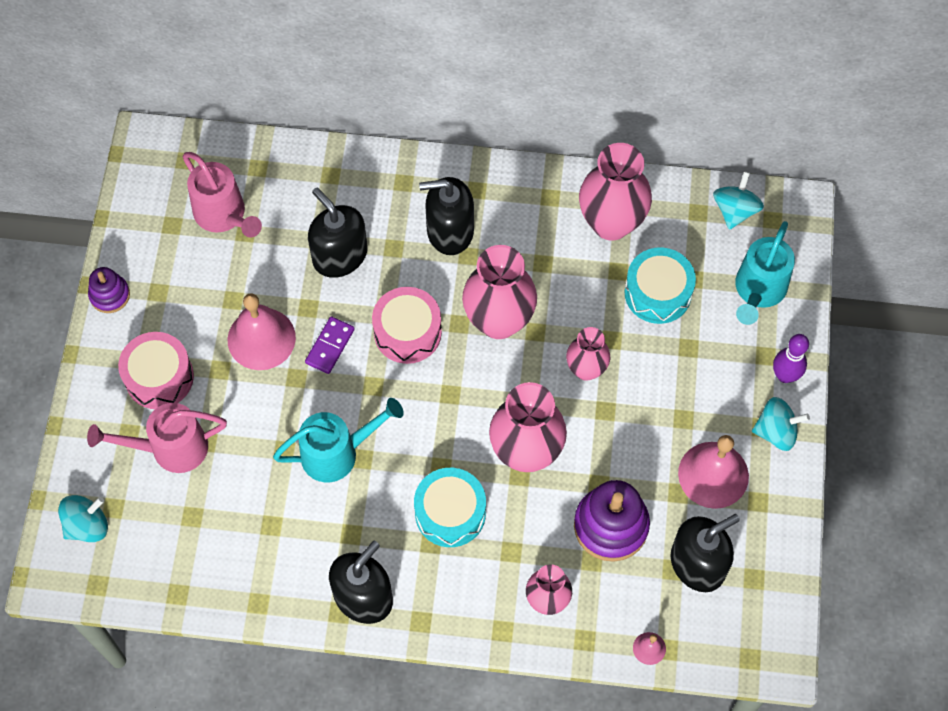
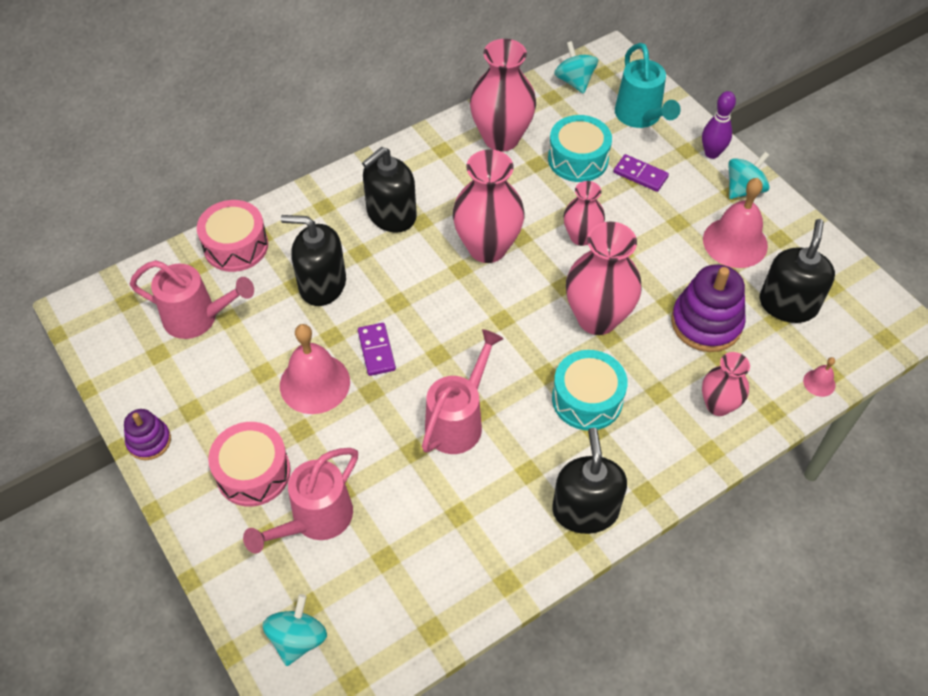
camera: 40 degrees left, 10 degrees down
turquoise watering can [273,398,404,482] -> pink watering can [422,329,503,454]
pink drum [372,287,442,364] -> pink drum moved to [197,200,268,272]
none -> purple domino [613,154,669,192]

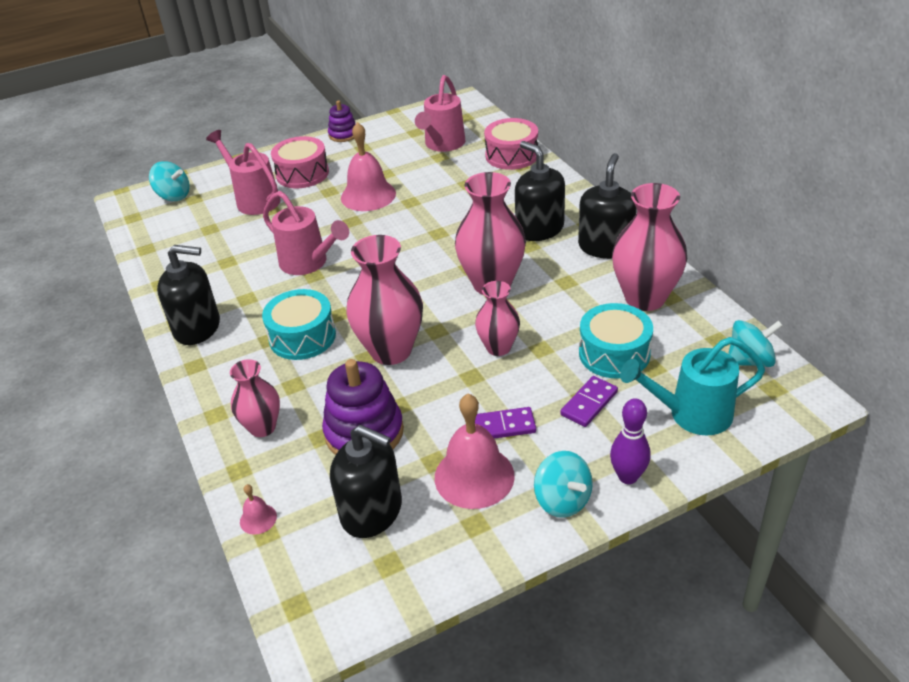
camera: 100 degrees right, 15 degrees down
black soap dispenser [281,215,346,306] -> black soap dispenser moved to [578,153,636,259]
purple domino [358,323,396,376] -> purple domino moved to [475,407,536,439]

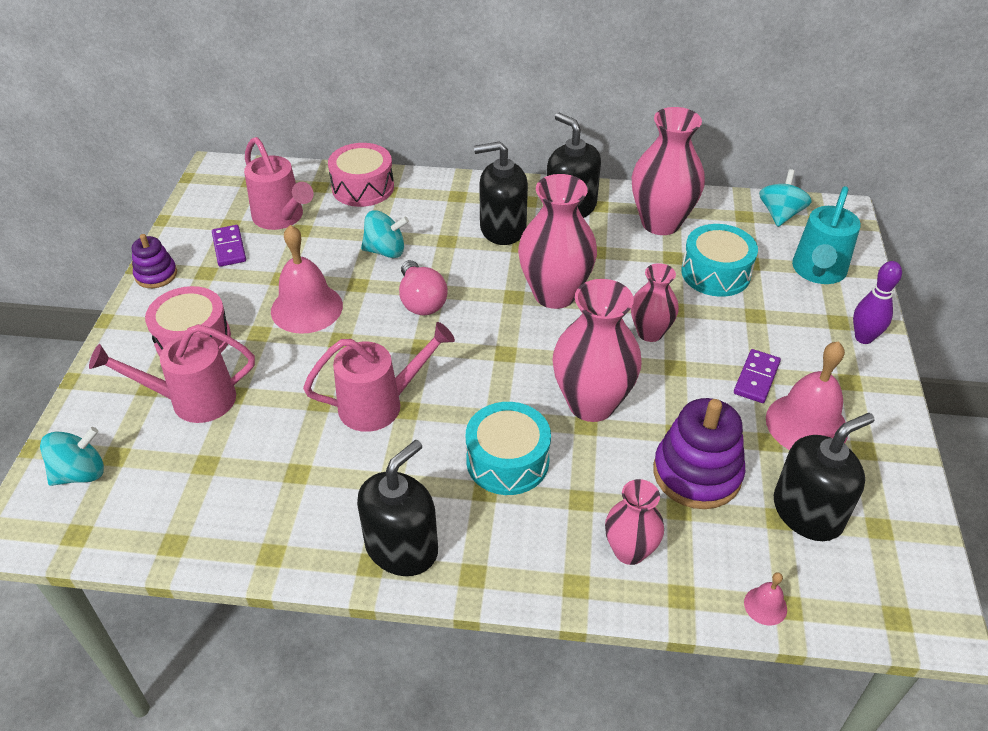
camera: 60 degrees left, 5 degrees up
turquoise spinning top [534,451,593,518] -> turquoise spinning top moved to [361,210,409,258]
purple domino [560,376,618,427] -> purple domino moved to [212,225,246,267]
none -> pink light bulb [399,260,447,315]

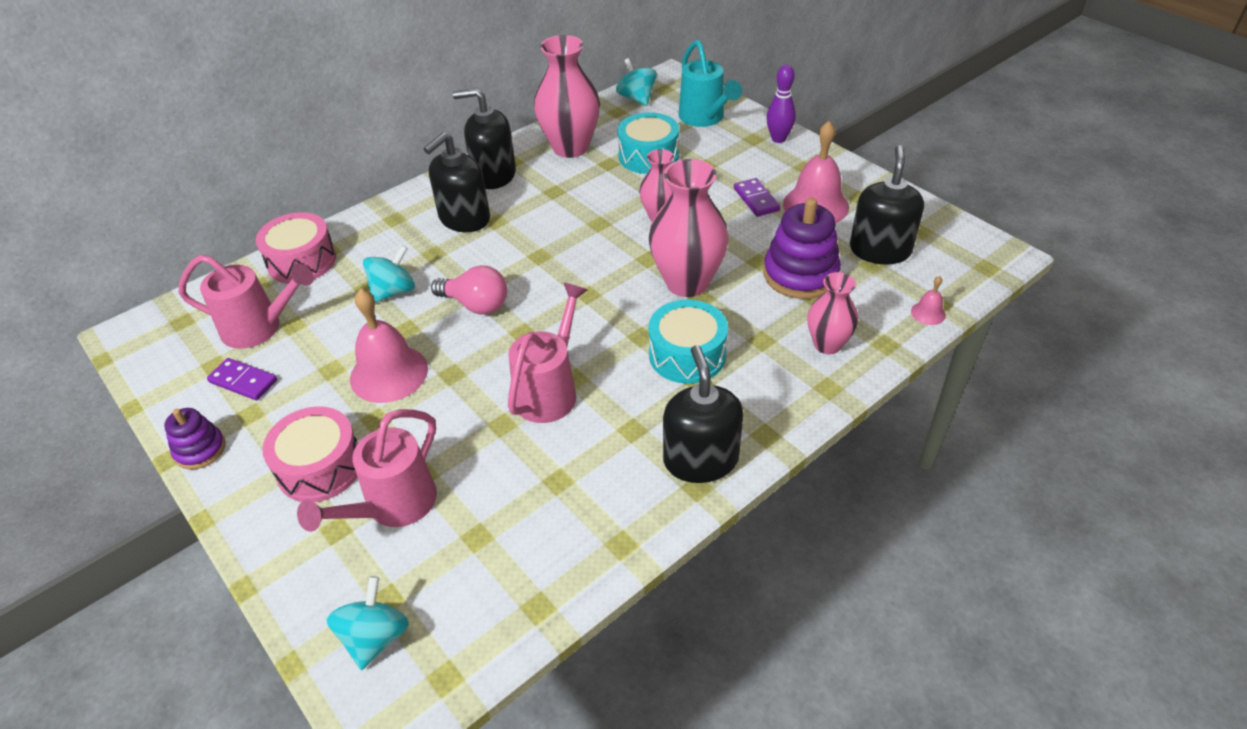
camera: 45 degrees left, 0 degrees up
pink vase [518,174,597,309] -> none

